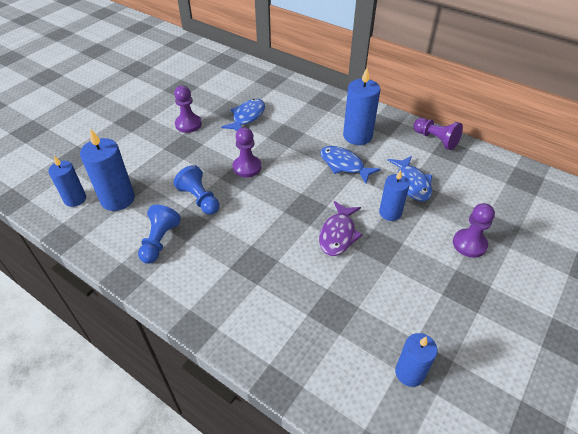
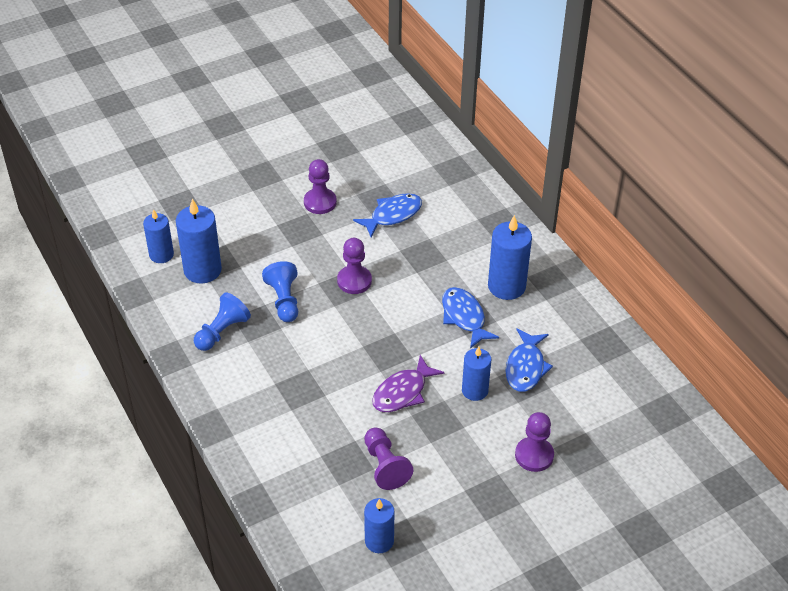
camera: 25 degrees right, 0 degrees up
purple pawn [414,118,463,150] -> purple pawn moved to [364,428,413,490]

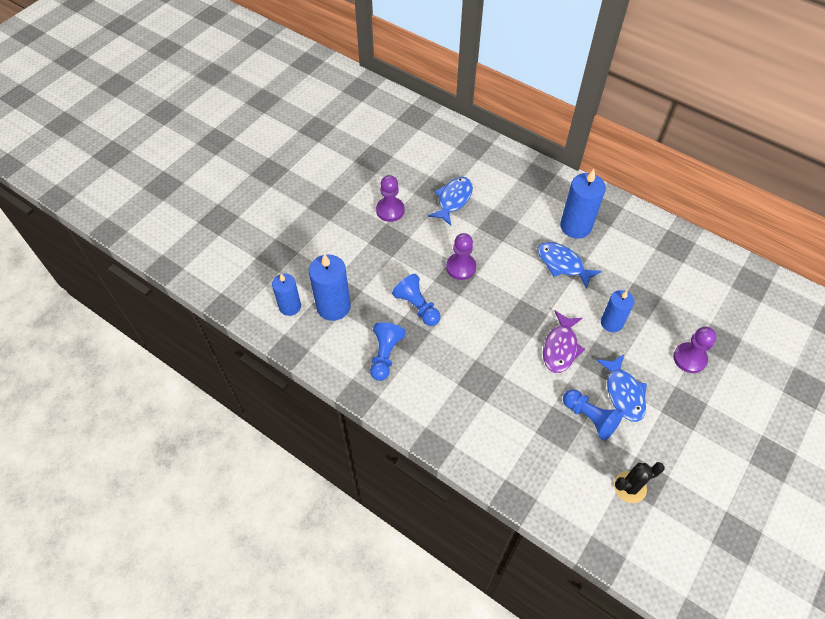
camera: 25 degrees left, 10 degrees up
purple pawn [364,428,413,490] -> blue pawn [563,389,624,441]
blue candle [364,498,394,553] -> black cactus [614,462,665,503]
blue fish [505,328,553,392] -> blue fish moved to [596,354,647,422]

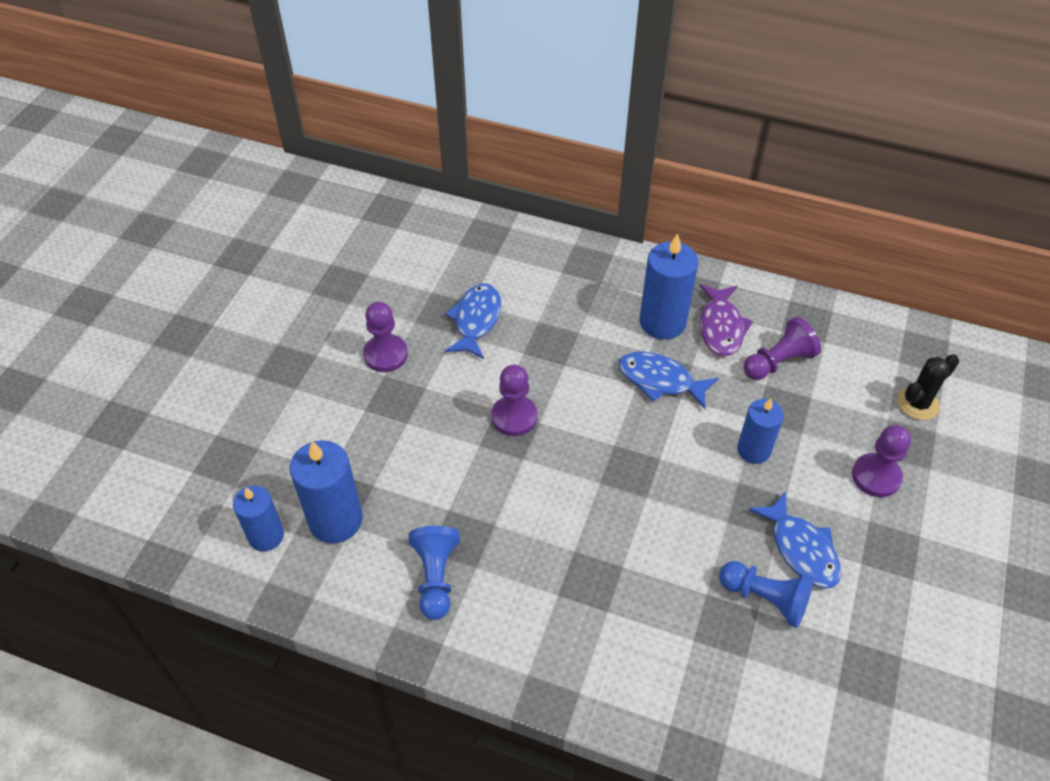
camera: 15 degrees left, 5 degrees down
blue pawn [392,274,440,326] -> none
purple fish [543,311,585,373] -> purple fish moved to [699,284,753,356]
black cactus [614,462,665,503] -> black cactus moved to [897,354,959,420]
none -> purple pawn [743,317,821,380]

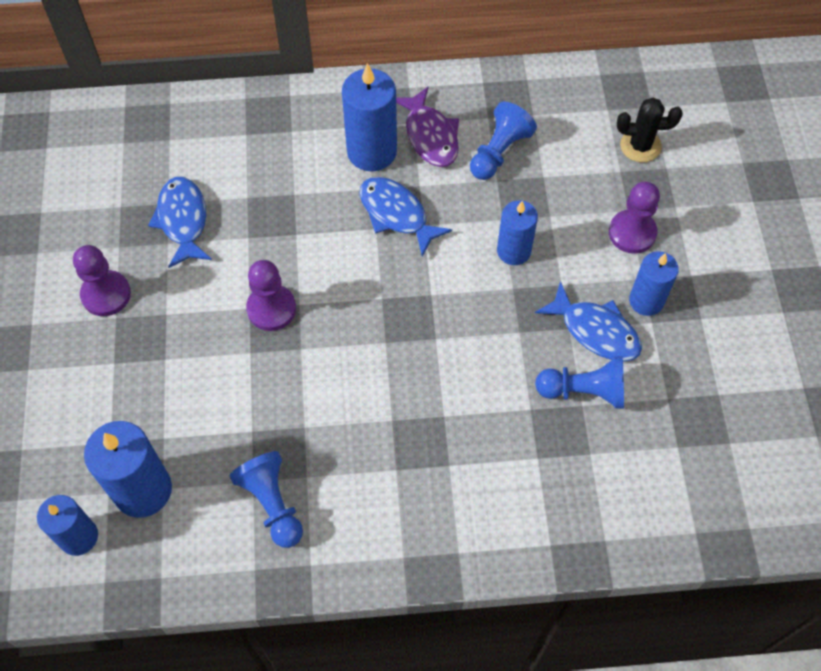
camera: 25 degrees left, 10 degrees up
blue fish [619,351,719,409] -> blue fish turned 45 degrees clockwise [359,177,452,257]
purple pawn [743,317,821,380] -> blue pawn [470,102,537,180]
black cactus [897,354,959,420] -> black cactus turned 60 degrees clockwise [617,98,683,162]
none -> blue candle [629,251,679,316]

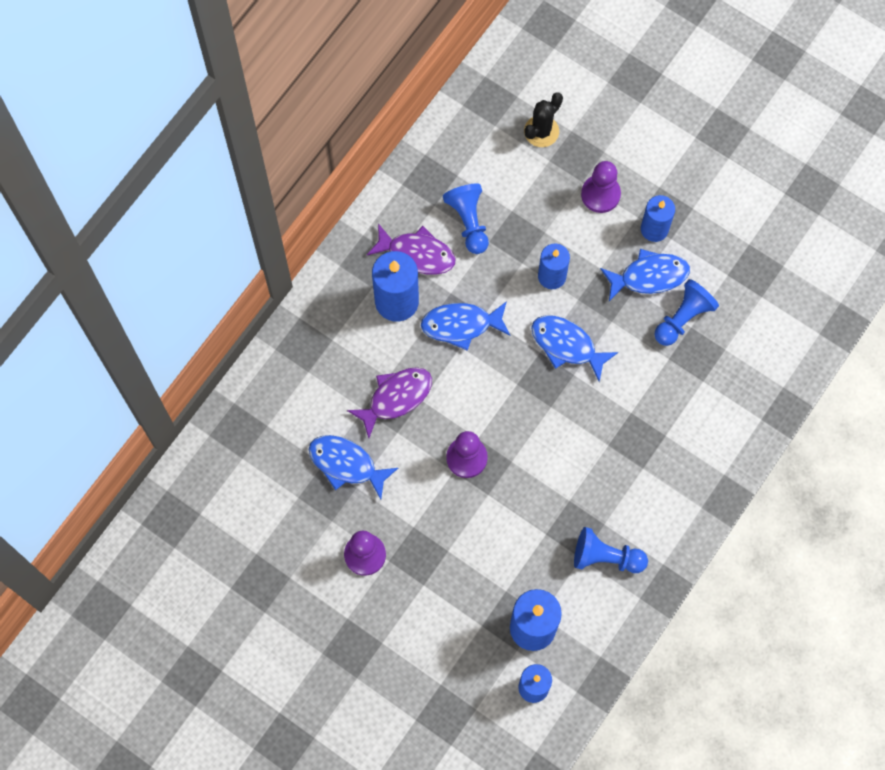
camera: 50 degrees left, 10 degrees up
none -> purple fish [347,367,432,438]
none -> blue fish [531,315,618,382]

